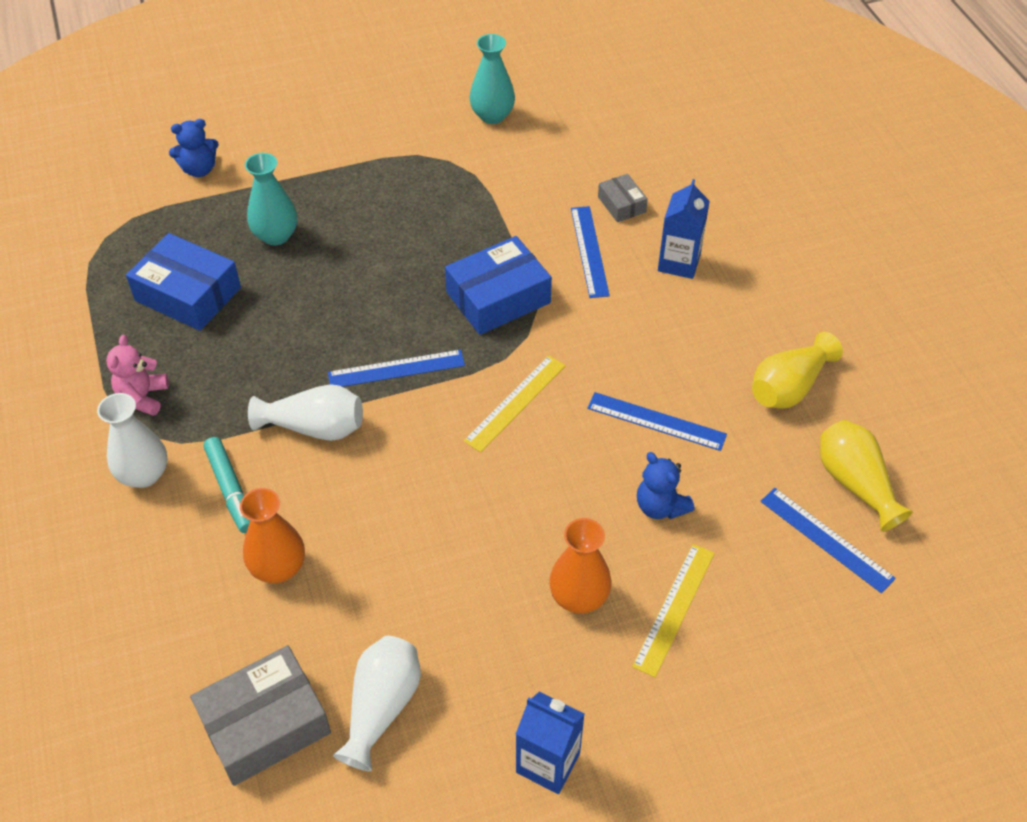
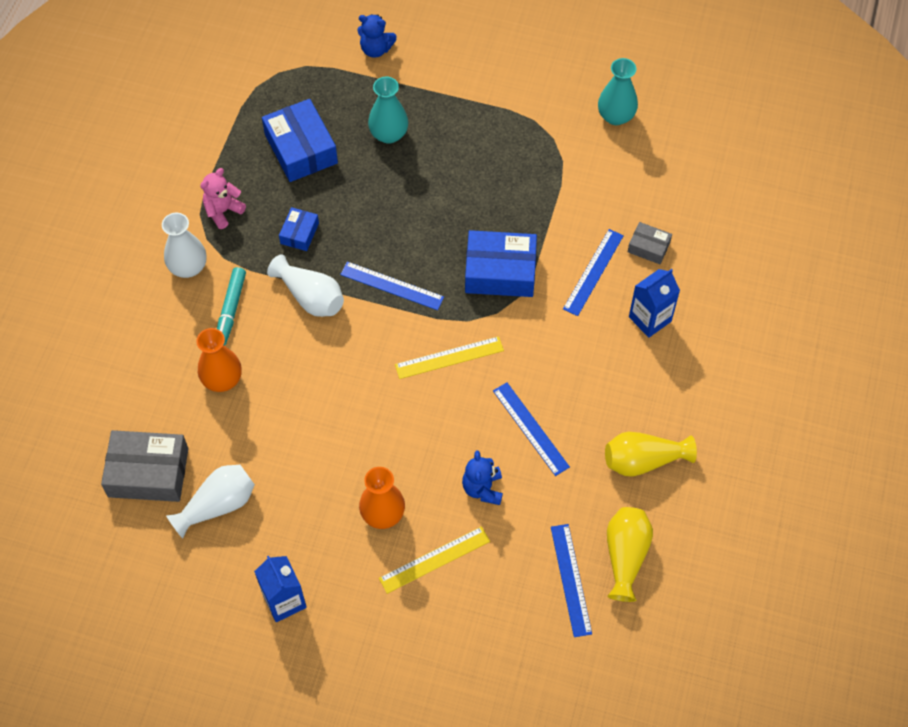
camera: 35 degrees right, 10 degrees up
grey box [598,174,648,222] -> grey box turned 75 degrees counterclockwise [628,222,672,264]
none -> blue box [279,207,319,251]

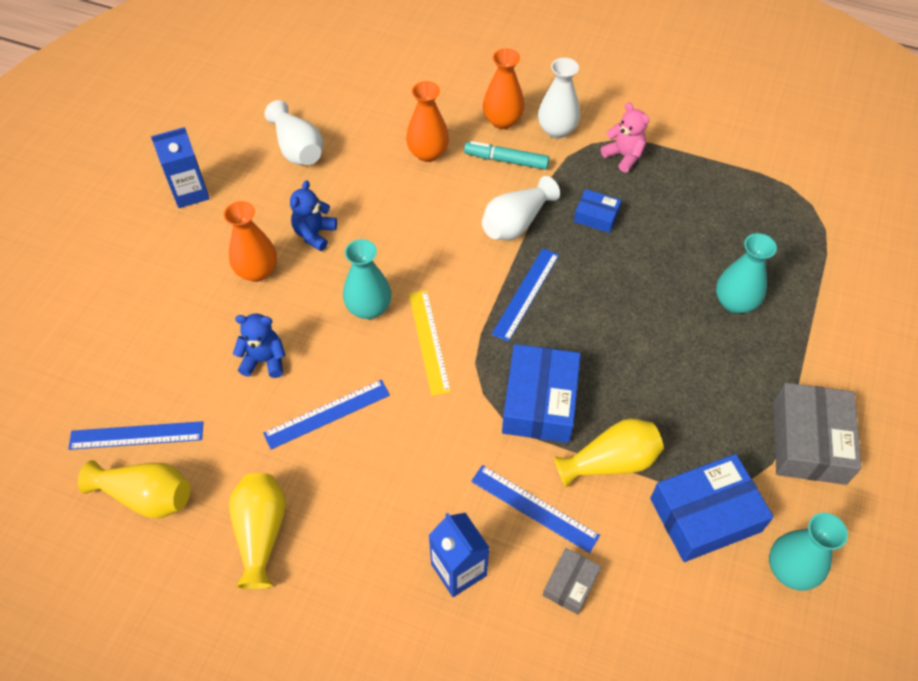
camera: 95 degrees right, 5 degrees down
grey box [101,430,188,502] -> grey box moved to [774,383,862,485]
blue box [262,99,338,182] -> blue box moved to [650,454,774,562]
blue teddy bear [357,14,397,58] -> blue teddy bear moved to [290,180,337,251]
yellow ruler [379,526,490,594] -> none
none -> turquoise vase [343,239,391,319]
none -> orange vase [483,48,525,129]
none -> yellow vase [554,418,664,488]

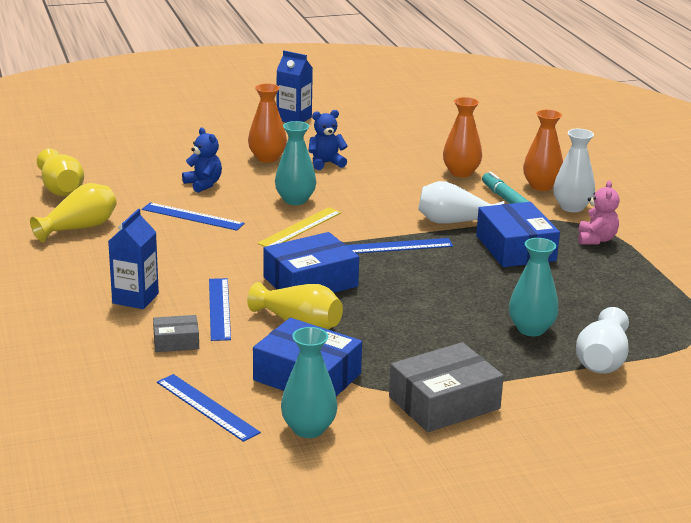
camera: 50 degrees right, 30 degrees down
blue ruler [68,421,203,450] -> blue ruler moved to [157,374,261,442]
white vase [264,100,323,165] -> white vase moved to [576,307,629,374]
blue box [574,189,622,233] -> blue box [476,202,560,267], size x1.90

